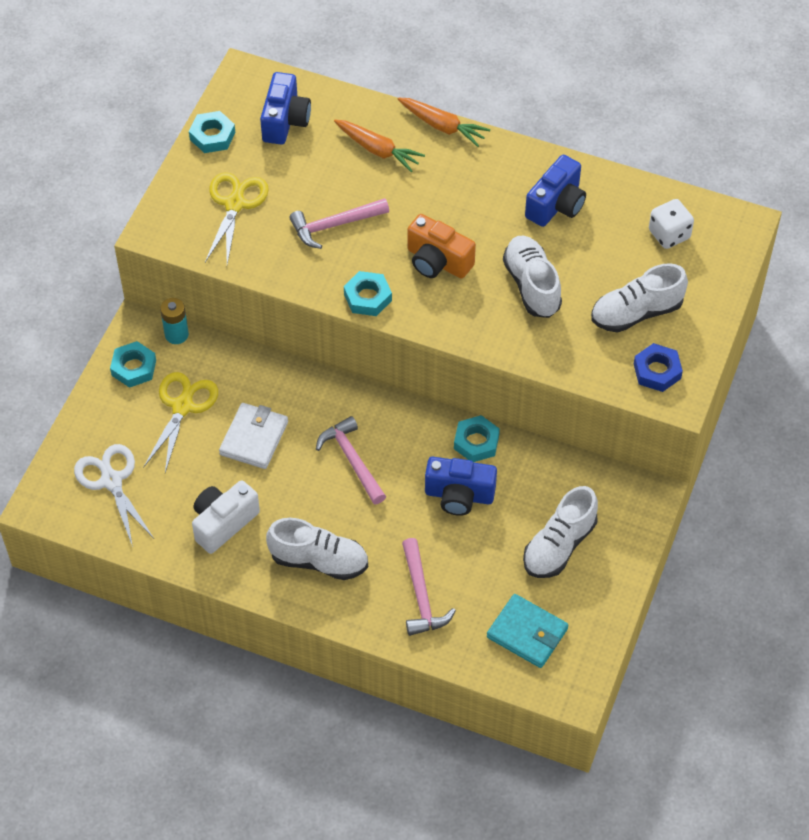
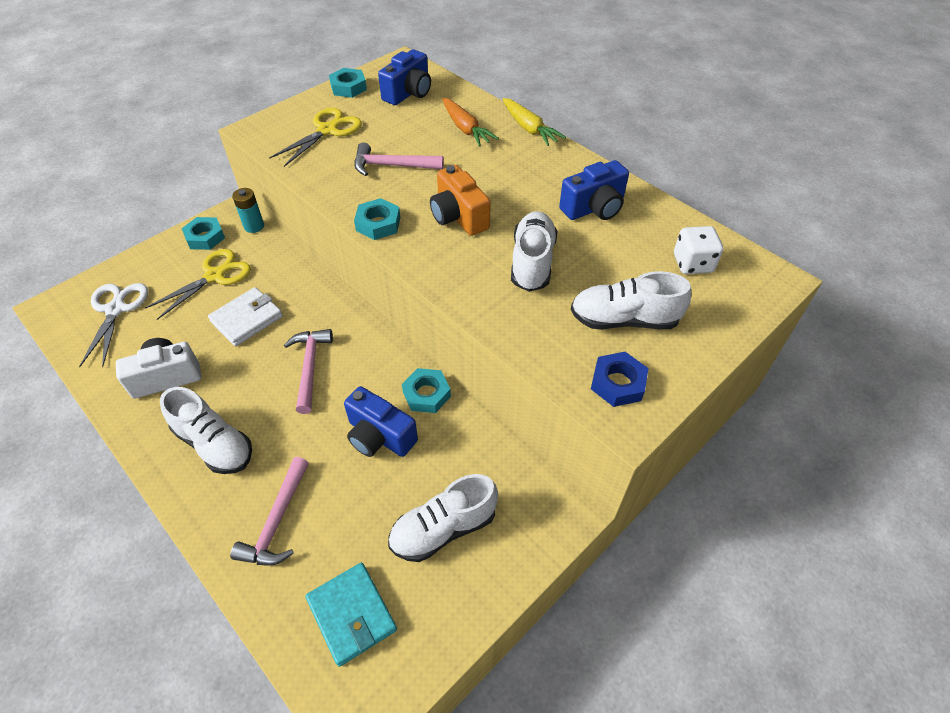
camera: 25 degrees right, 5 degrees down
orange carrot [398,97,490,147] -> yellow carrot [503,98,566,146]

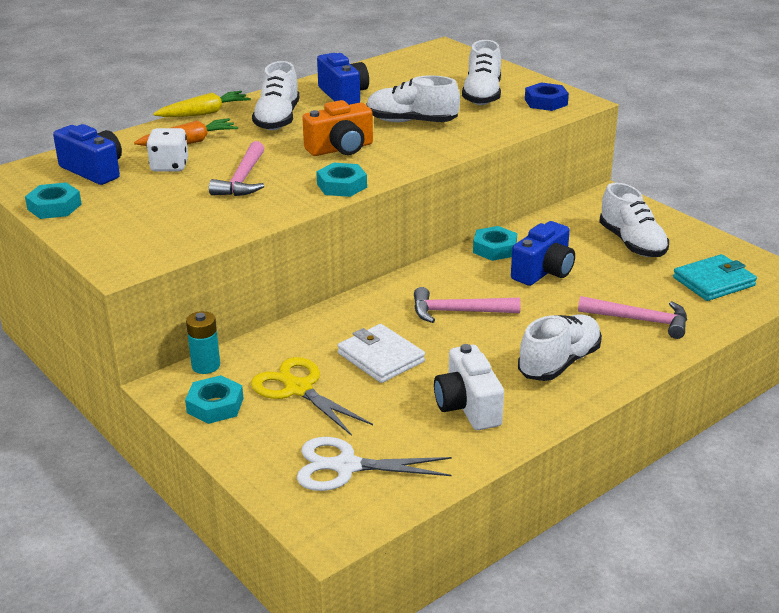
camera: 85 degrees left, 20 degrees down
yellow scissors [269,108,362,167] -> none
white dice [674,226,723,274] -> white dice moved to [146,128,188,172]
none -> white shoe [252,61,299,130]

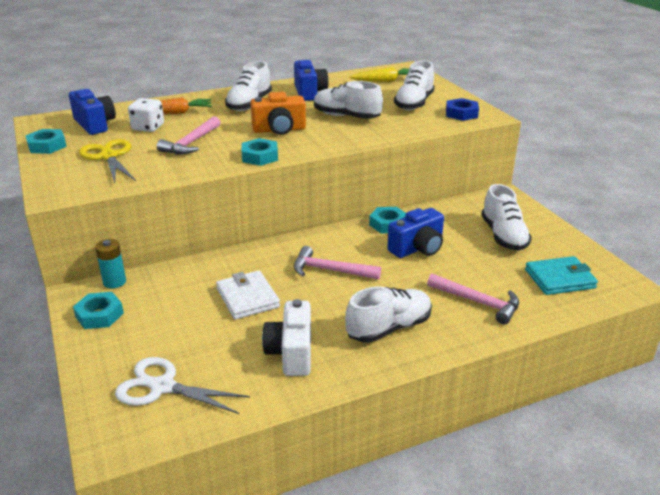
camera: 15 degrees right, 0 degrees up
yellow carrot [153,91,251,117] -> yellow carrot moved to [349,67,409,82]
yellow scissors [251,357,373,436] -> yellow scissors moved to [79,139,136,183]

